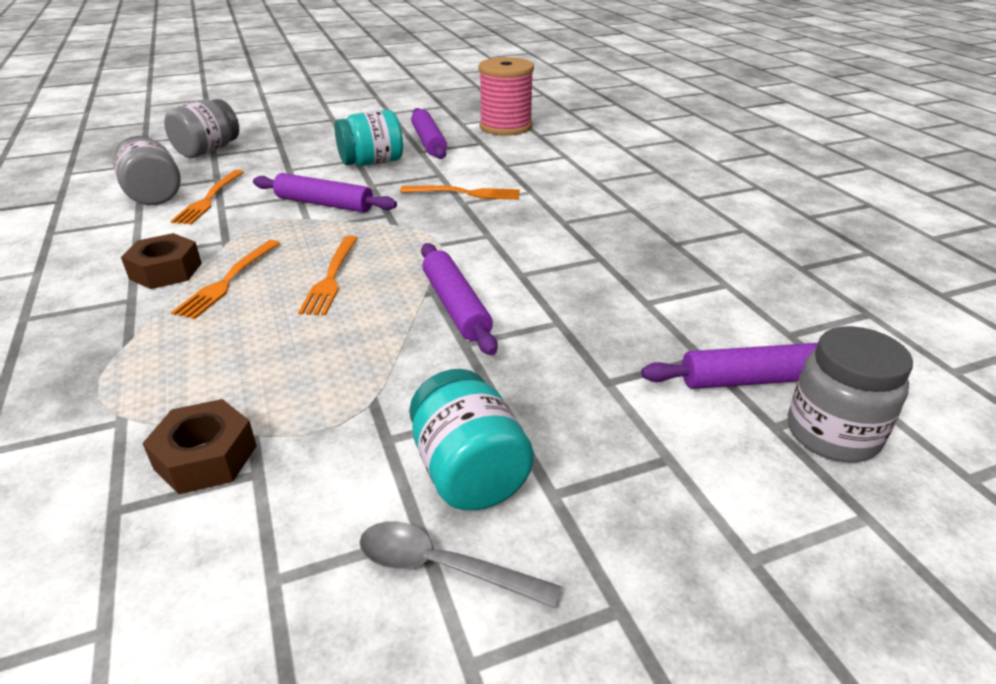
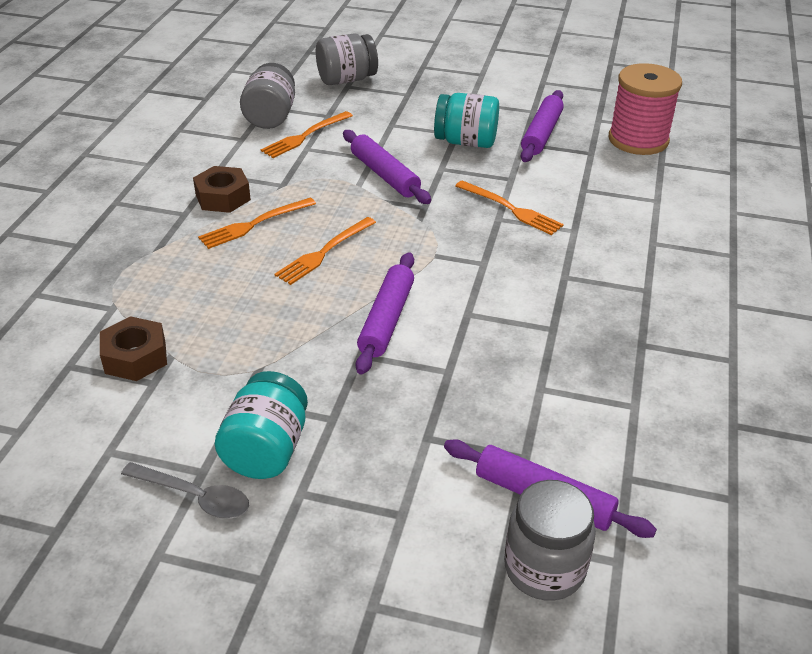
camera: 35 degrees right, 5 degrees up
grey spoon [360,521,561,608] -> grey spoon turned 150 degrees clockwise [121,462,249,519]

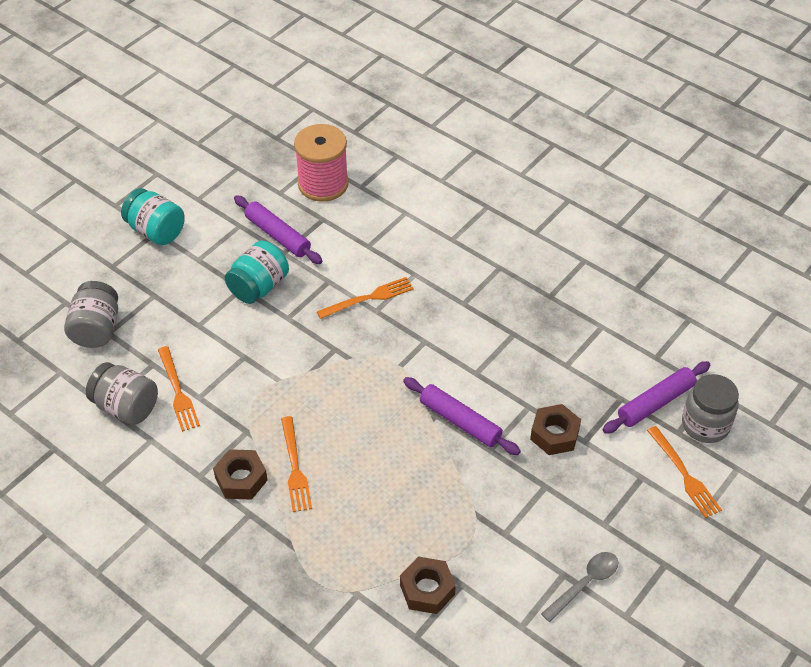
camera: 65 degrees left, 10 degrees up
turquoise jar [215,371,308,479] -> turquoise jar moved to [121,188,185,245]
orange fork [274,217,376,285] -> orange fork moved to [647,426,722,518]
purple rolling pin [343,130,431,204] -> none
none -> brown nut [530,404,581,455]

